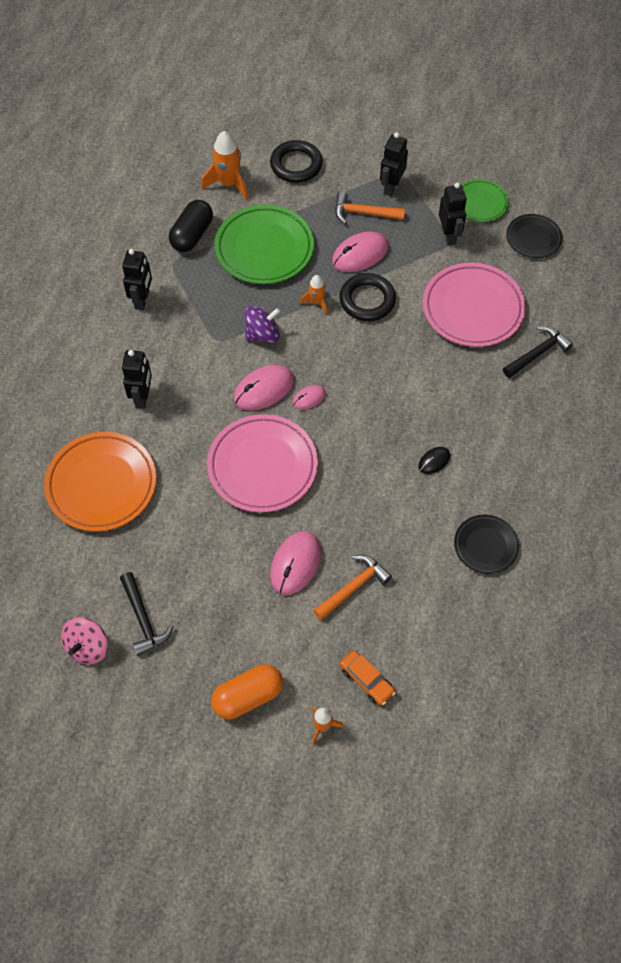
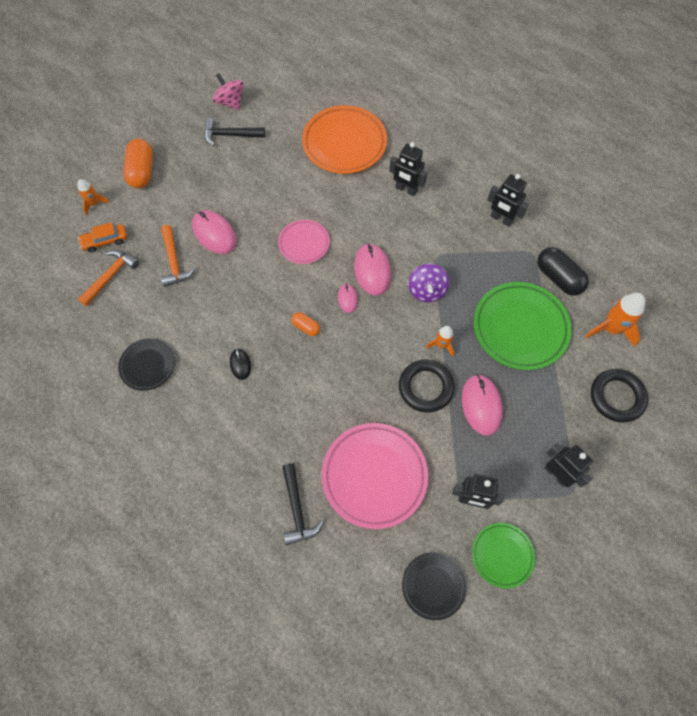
camera: 115 degrees right, 5 degrees up
pink plate [207,414,318,513] -> pink plate [278,219,330,264], size x0.57
orange hammer [335,192,405,224] -> orange hammer moved to [78,250,139,306]
none -> orange capsule [291,312,320,336]

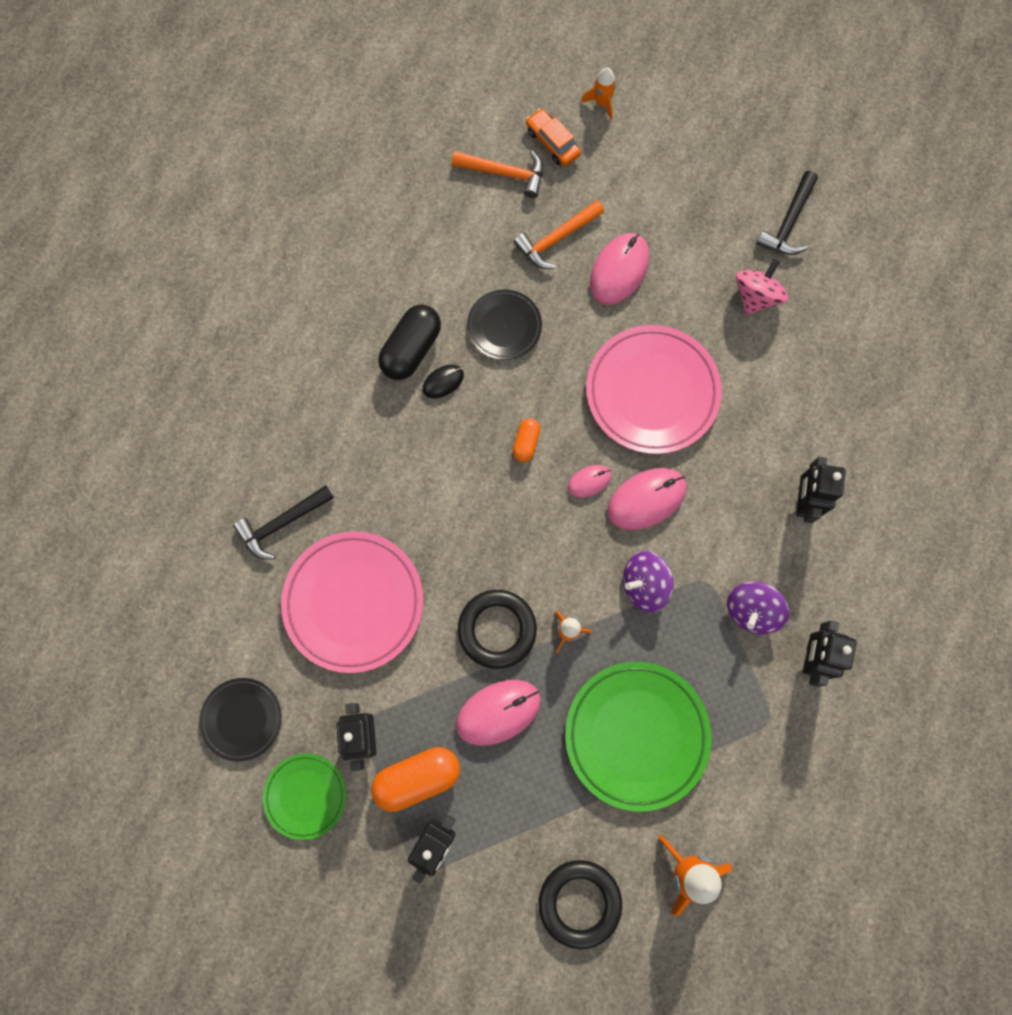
camera: 70 degrees right, 10 degrees up
black plate [118,338,175,391] -> black plate moved to [467,289,542,360]
orange capsule [123,139,152,188] -> orange capsule moved to [371,747,460,812]
black hammer [204,118,265,146] -> black hammer turned 135 degrees counterclockwise [756,171,818,255]
pink spinning top [213,73,243,110] -> pink spinning top moved to [736,259,788,315]
pink plate [278,219,330,264] -> pink plate [586,325,722,454], size x1.77
orange plate [302,105,387,174] -> none
black capsule [537,247,589,296] -> black capsule moved to [378,305,441,380]
none -> purple spinning top [727,581,789,634]

